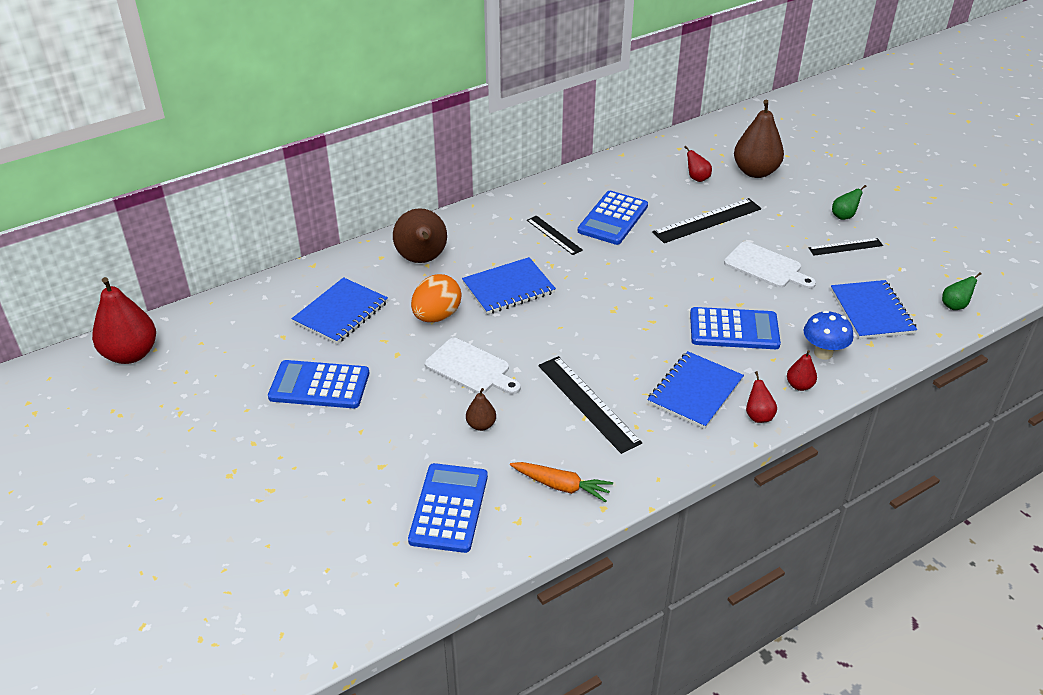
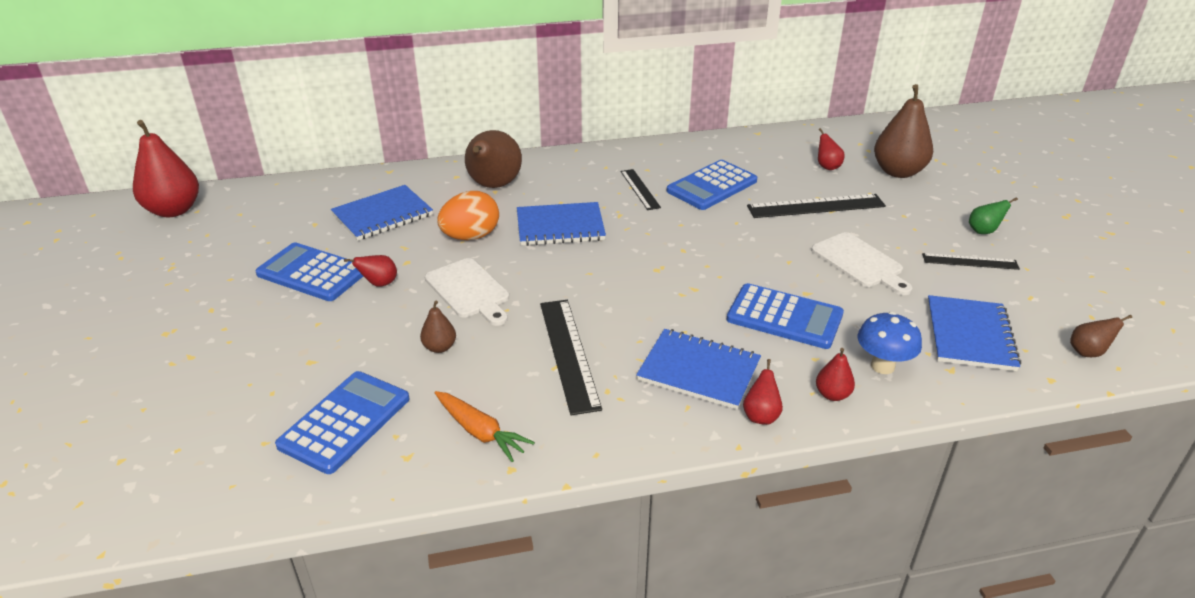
camera: 20 degrees right, 5 degrees down
blue notebook [647,351,744,429] -> blue notebook turned 60 degrees clockwise [636,329,761,410]
green pear [942,272,982,310] -> brown pear [1070,315,1132,357]
none -> red pear [344,255,397,287]

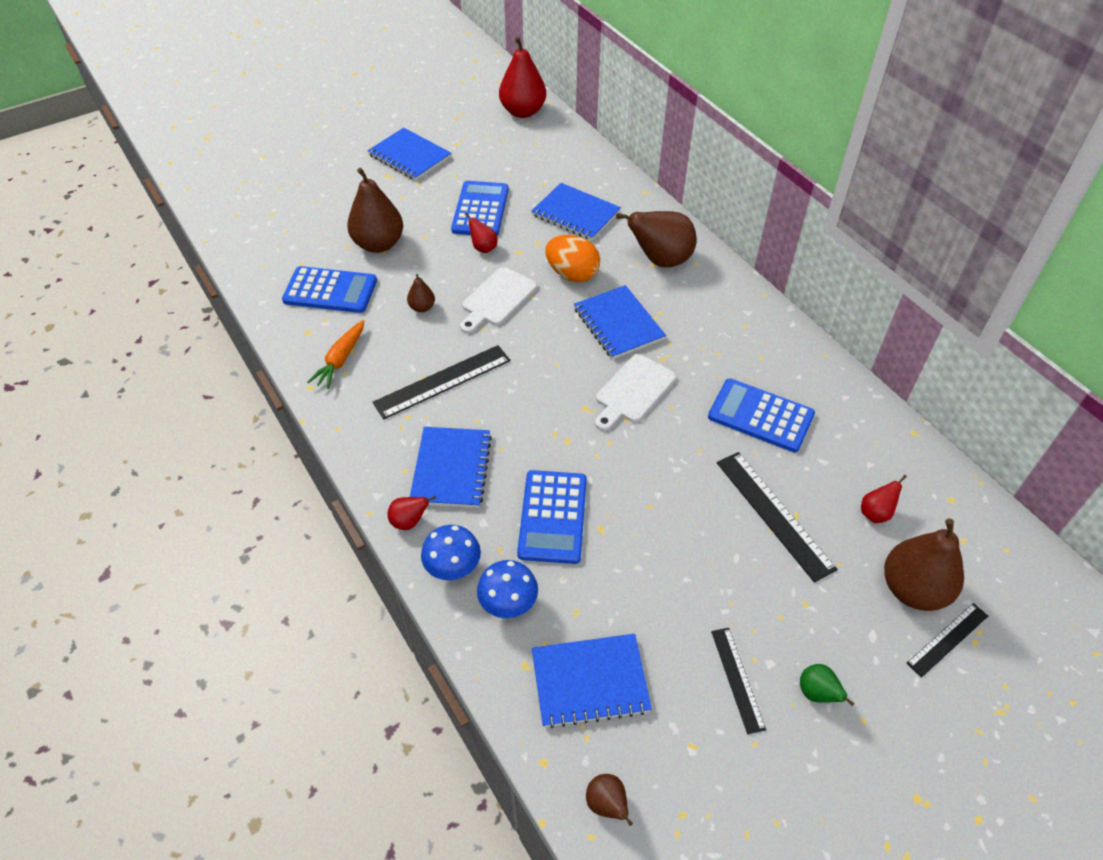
camera: 70 degrees right, 15 degrees up
black ruler [621,169,661,210] -> black ruler moved to [906,603,988,678]
white cutting board [811,232,912,295] -> white cutting board moved to [595,354,676,431]
red pear [816,348,855,401] -> blue mushroom [421,525,481,580]
none -> brown pear [347,168,403,253]
none -> blue notebook [368,128,451,181]

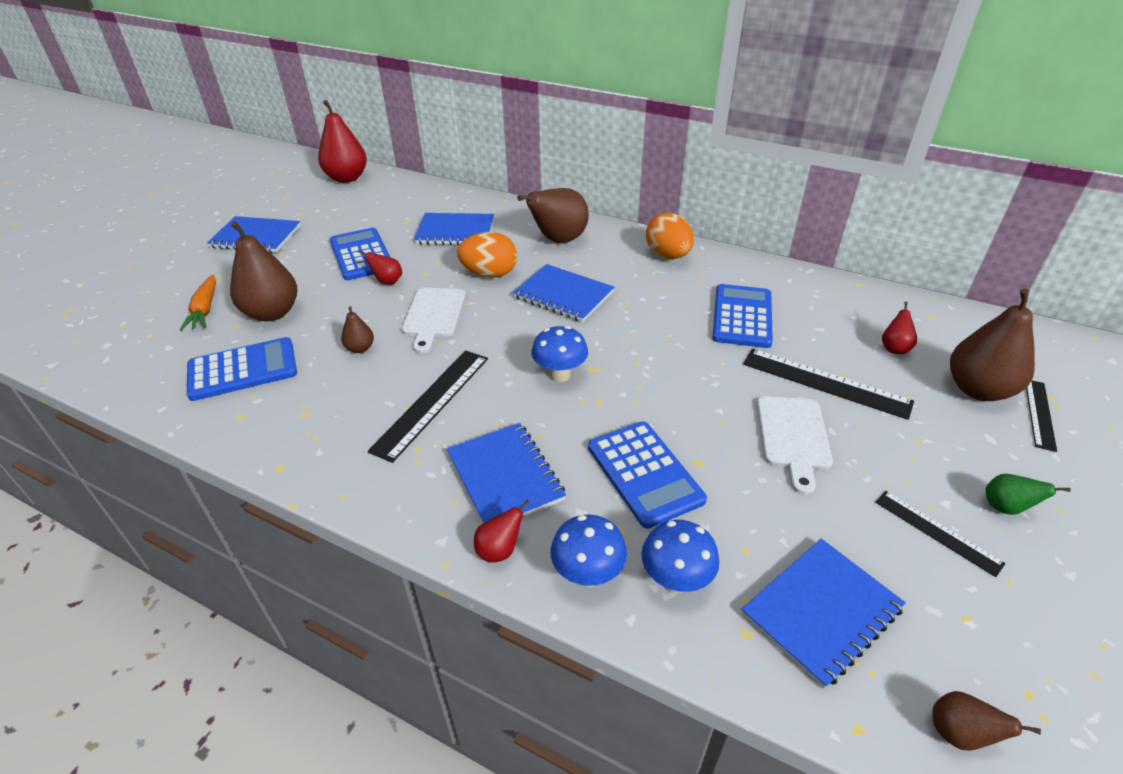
camera: 30 degrees left, 10 degrees down
orange carrot [307,320,364,389] -> orange carrot moved to [180,275,216,331]
white cutting board [595,354,676,431] -> white cutting board moved to [757,396,833,495]
blue calculator [708,378,815,452] -> blue calculator turned 105 degrees clockwise [712,284,773,348]
none -> blue mushroom [531,326,588,382]
none -> orange egg [646,212,694,259]

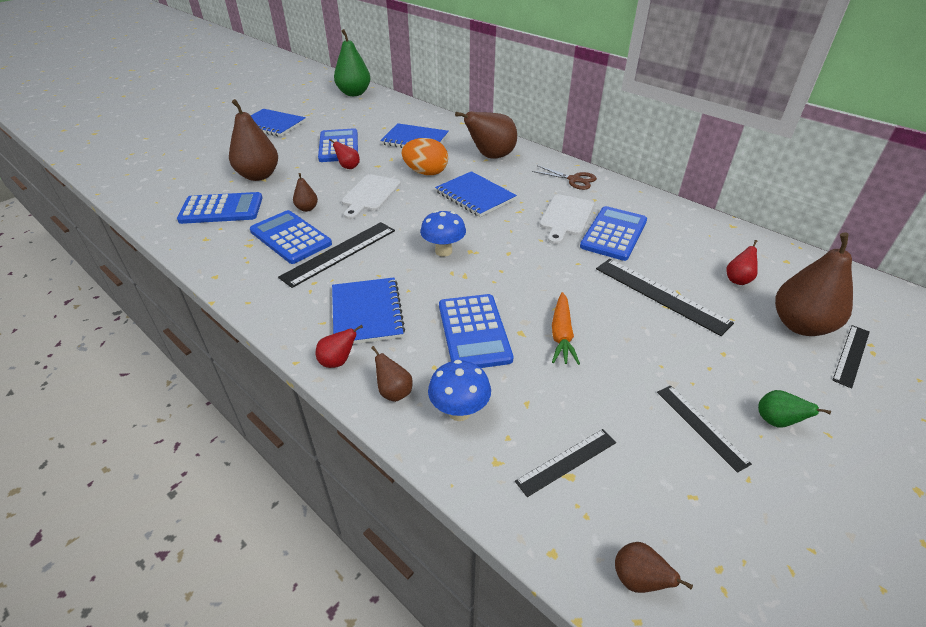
camera: 15 degrees right, 0 degrees up
orange carrot [180,275,216,331] -> orange carrot moved to [552,292,580,365]
red pear [318,100,367,183] -> green pear [334,29,371,96]
blue mushroom [551,515,627,587] -> brown pear [371,346,412,402]
orange egg [646,212,694,259] -> brown scissors [532,165,597,190]
blue notebook [741,539,906,689] -> black ruler [515,429,616,497]
white cutting board [757,396,833,495] -> white cutting board moved to [539,194,594,244]
none -> blue calculator [250,210,332,264]

